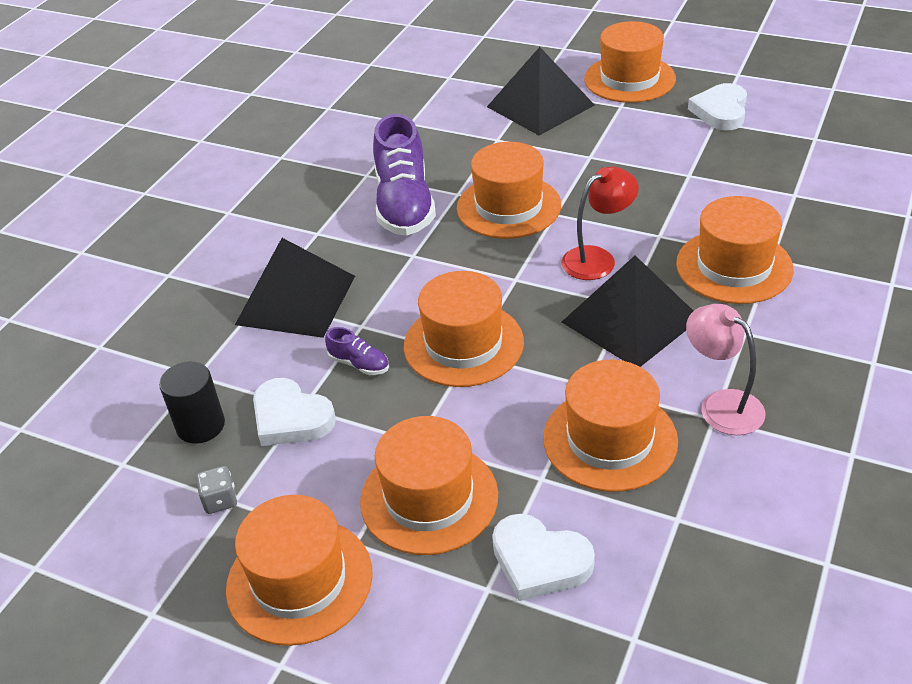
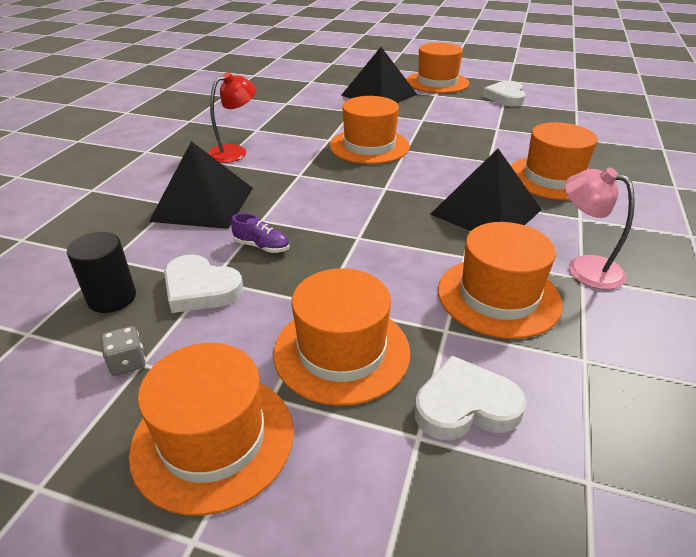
camera: 10 degrees left, 5 degrees down
purple shoe [373,114,436,236] -> none
orange hat [404,271,524,387] -> none
white heart [492,514,595,601] -> white heart turned 150 degrees clockwise [414,356,526,440]
red lamp [562,167,639,280] -> red lamp moved to [208,72,256,163]

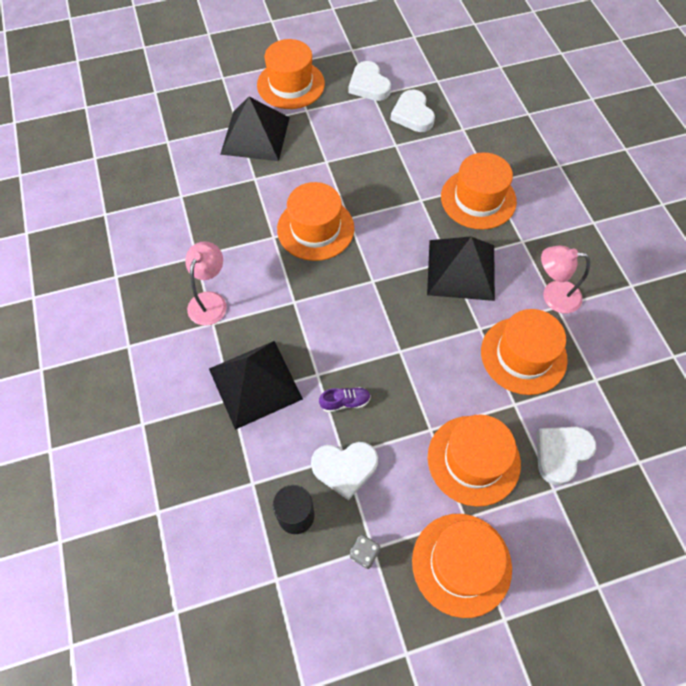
camera: 35 degrees left, 25 degrees up
red lamp [208,72,256,163] -> pink lamp [185,241,226,326]
none -> white heart [390,89,435,132]

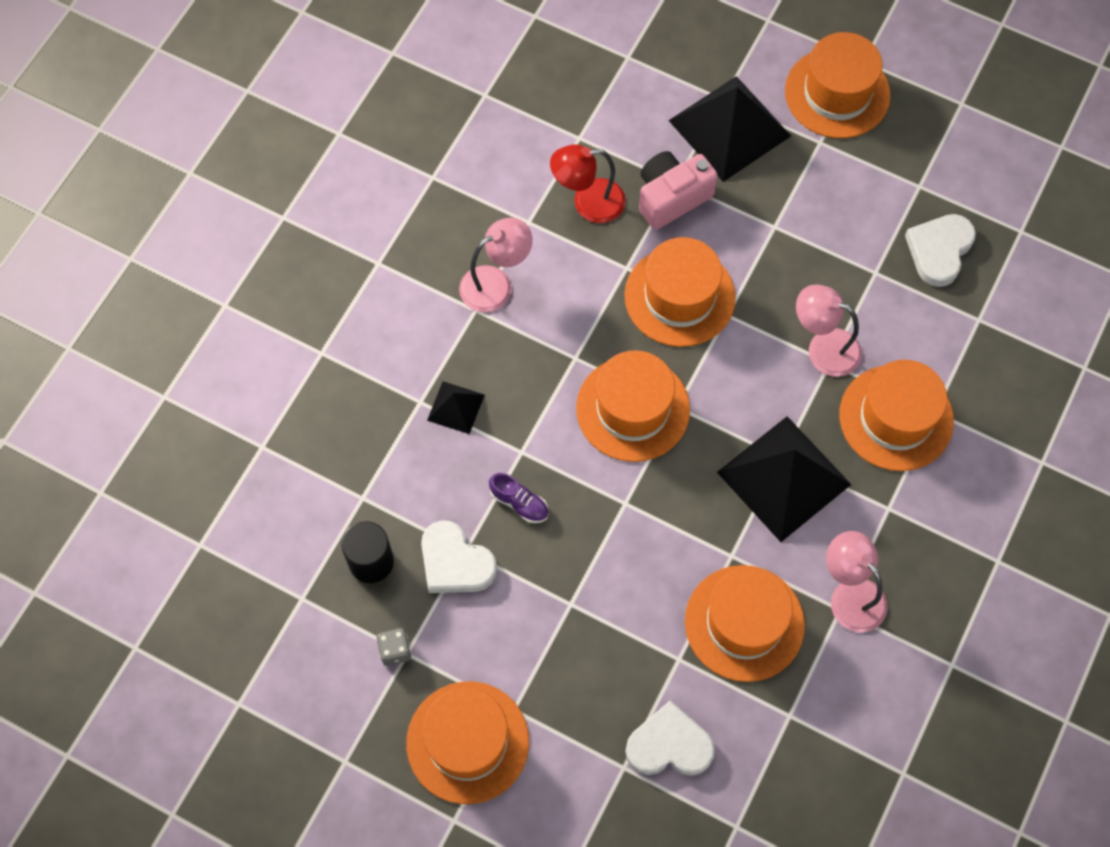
camera: 45 degrees right, 5 degrees up
black pyramid [209,341,303,430] -> black pyramid [427,381,485,434], size x0.48
white heart [349,61,391,101] -> none
orange hat [428,415,521,507] -> orange hat moved to [576,350,690,462]
none -> red lamp [550,145,626,223]
none -> pink camera [639,151,718,230]
none -> pink lamp [796,284,862,377]

